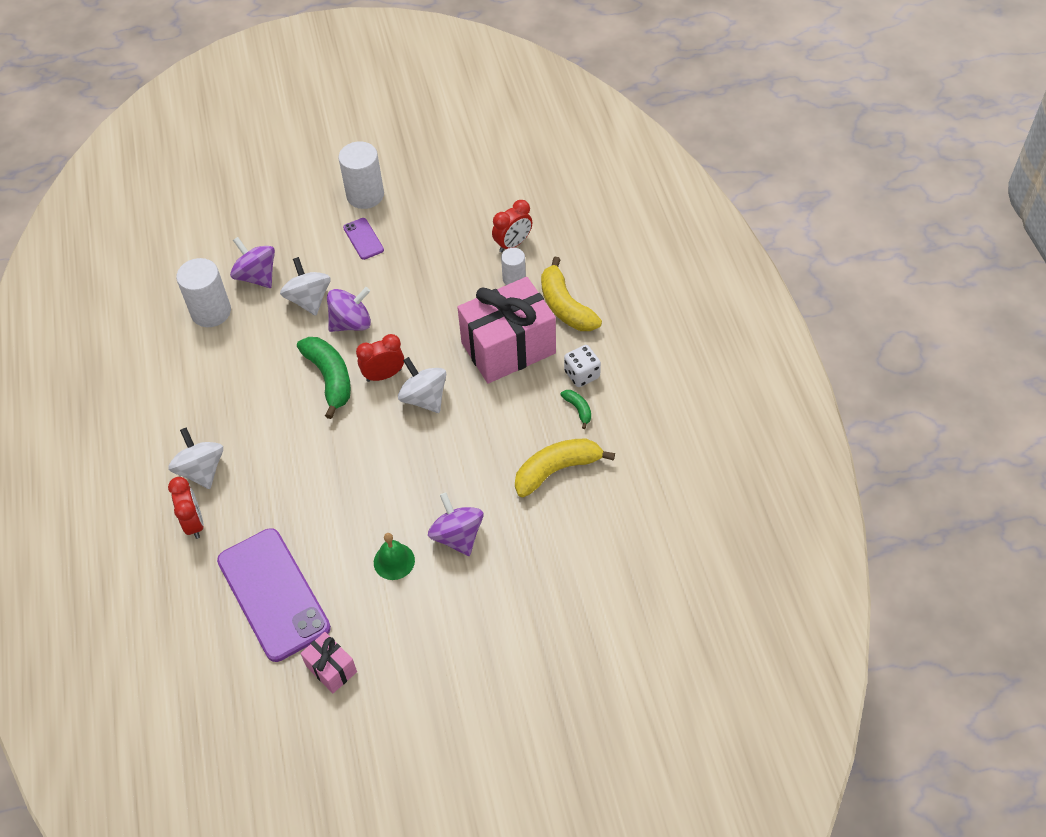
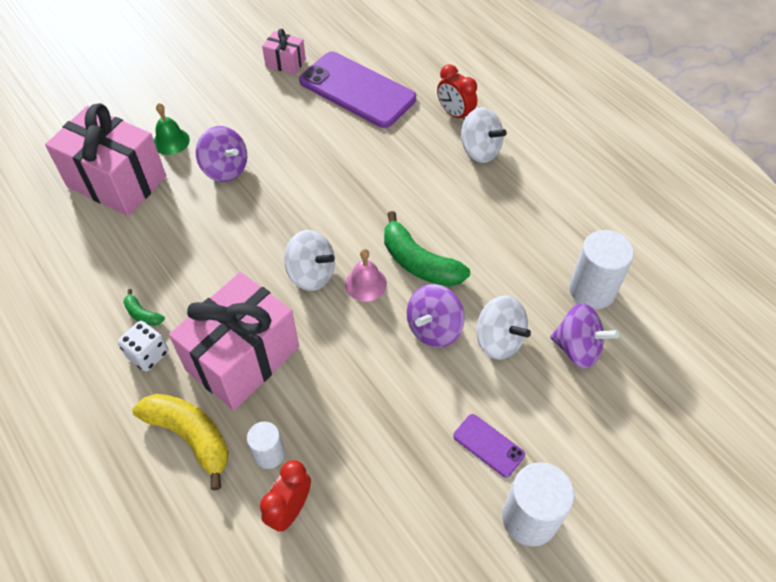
camera: 155 degrees right, 0 degrees up
red clock [356,334,404,382] -> pink bell [345,249,387,302]
green bell [374,533,415,580] -> green bell moved to [154,103,190,155]
yellow banana [515,438,615,497] -> none
none -> pink gift [45,103,166,216]

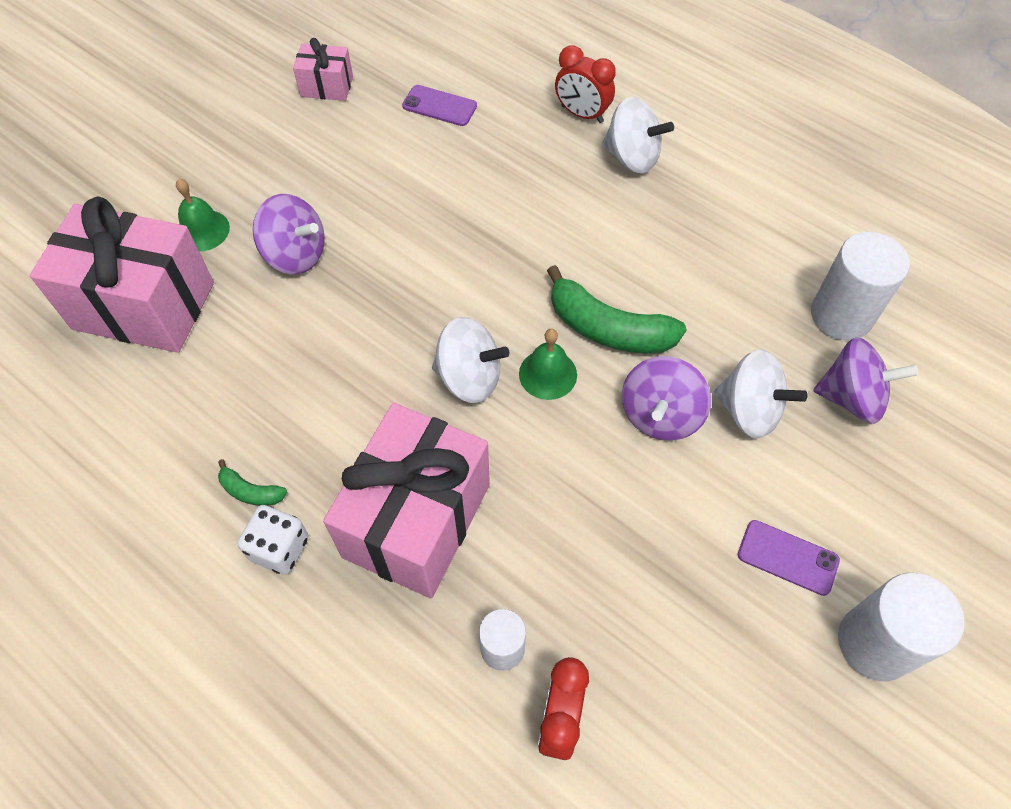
camera: 15 degrees left, 5 degrees up
yellow banana [133,394,229,491] -> none
purple phone [299,52,416,128] -> purple phone [402,85,477,126], size x0.44
pink bell [345,249,387,302] -> green bell [519,329,577,400]

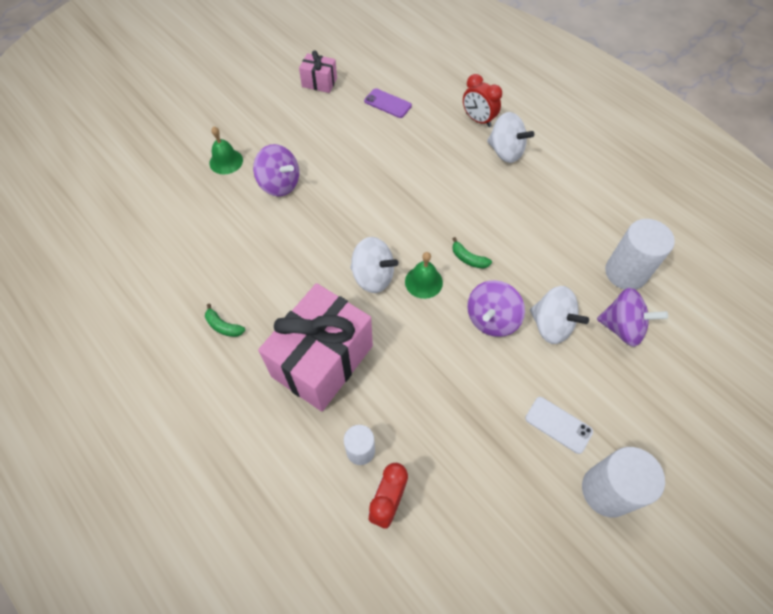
camera: 10 degrees right, 0 degrees up
pink gift [30,196,214,353] -> none
white dice [238,505,309,575] -> none
green banana [547,265,687,354] -> green banana [452,237,492,269], size x0.48
purple phone [738,520,840,596] -> white phone [525,397,593,454]

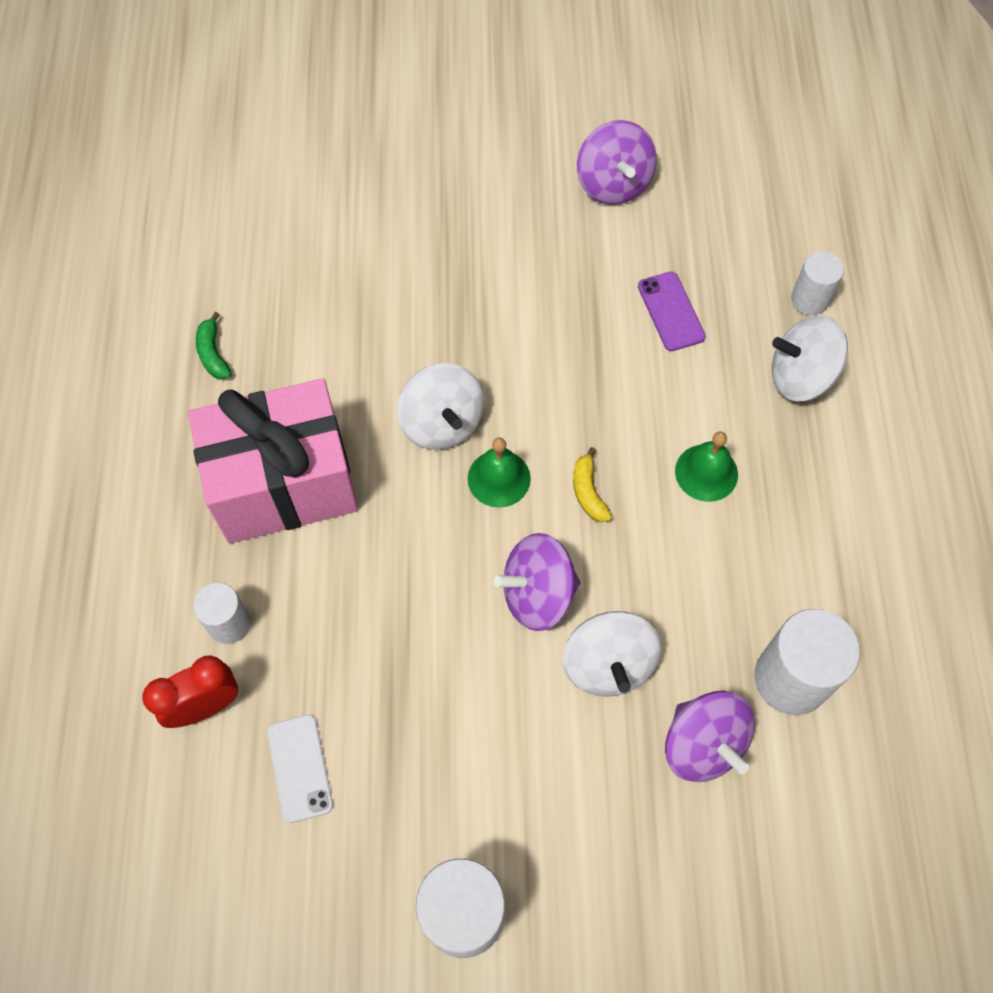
camera: 40 degrees right, 5 degrees up
green bell [209,126,243,174] -> green bell moved to [675,431,738,502]
purple spinning top [253,144,299,196] -> purple spinning top moved to [577,120,657,205]
pink gift [299,50,337,93] -> none
purple phone [364,88,412,118] -> purple phone moved to [638,271,706,351]
green banana [452,237,492,269] -> yellow banana [573,447,612,522]
red clock [463,74,502,127] -> white cylinder [791,251,844,315]
white spinning top [487,112,534,163] -> white spinning top turned 105 degrees clockwise [772,316,848,402]
white phone [525,397,593,454] -> white phone moved to [267,714,333,823]

